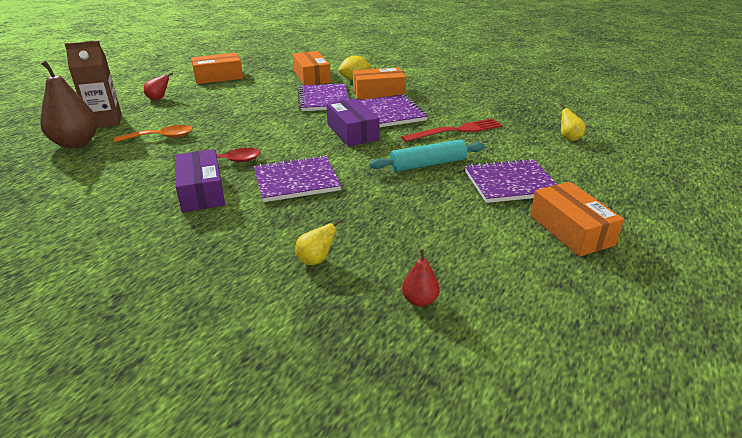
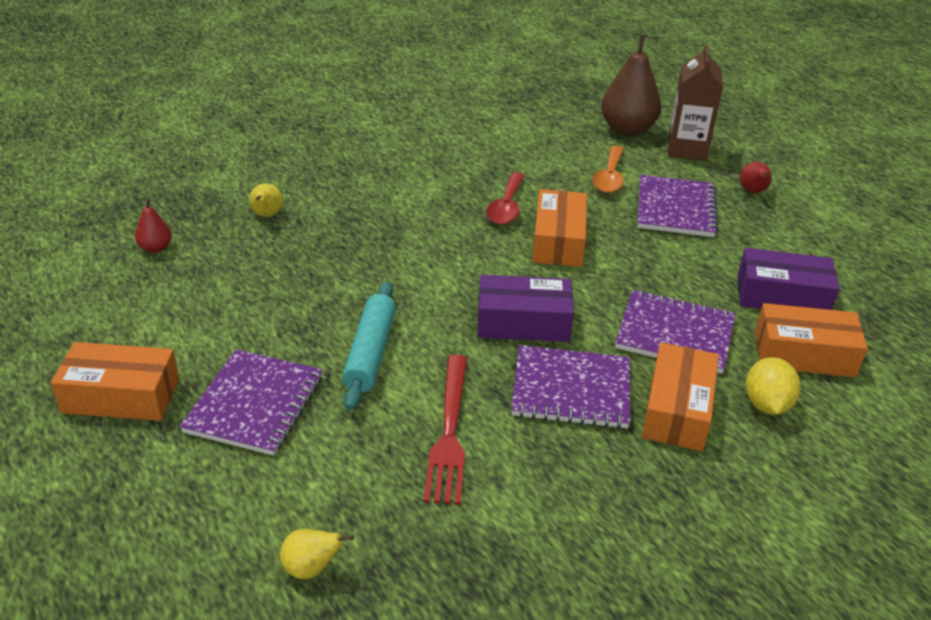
camera: 115 degrees right, 5 degrees up
purple box [175,149,225,212] -> purple box moved to [737,248,839,310]
orange box [191,53,243,84] -> orange box moved to [532,189,587,267]
purple notebook [254,155,341,202] -> purple notebook moved to [637,175,718,237]

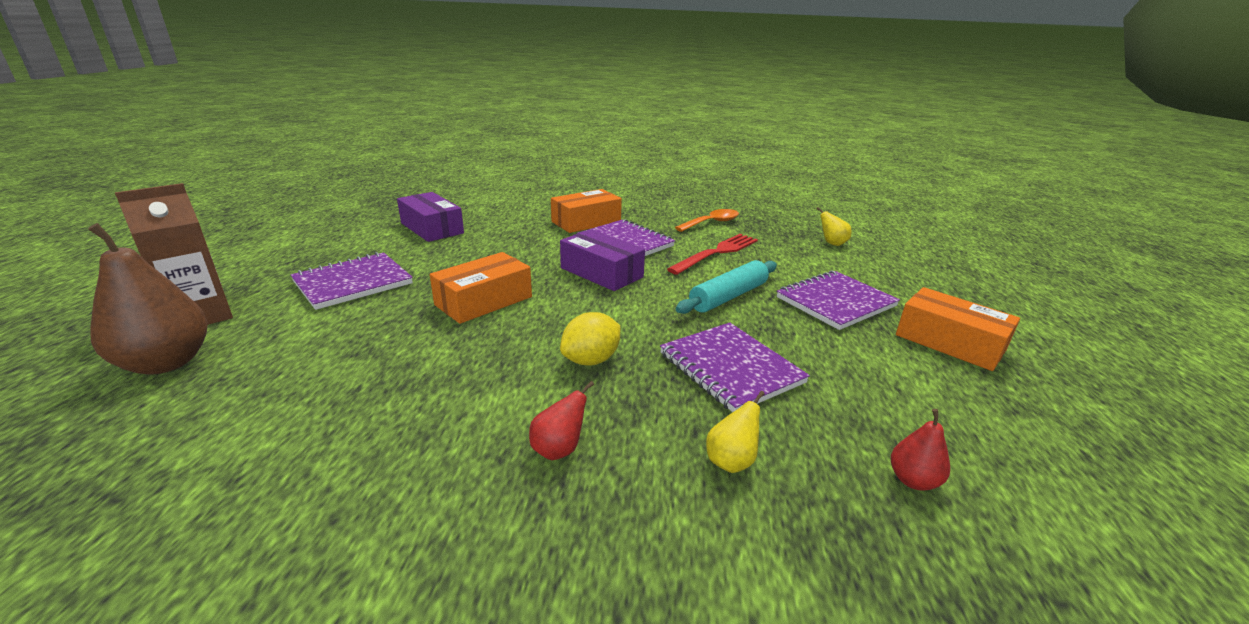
camera: 140 degrees left, 10 degrees down
red spoon [486,172,524,225] -> none
orange spoon [592,146,624,193] -> orange spoon moved to [675,209,739,232]
purple notebook [615,290,735,374] -> purple notebook moved to [660,323,810,412]
red pear [740,162,772,193] -> red pear moved to [529,381,594,460]
yellow lemon [745,357,801,415] -> yellow lemon moved to [560,312,621,366]
orange box [755,303,868,377] -> none

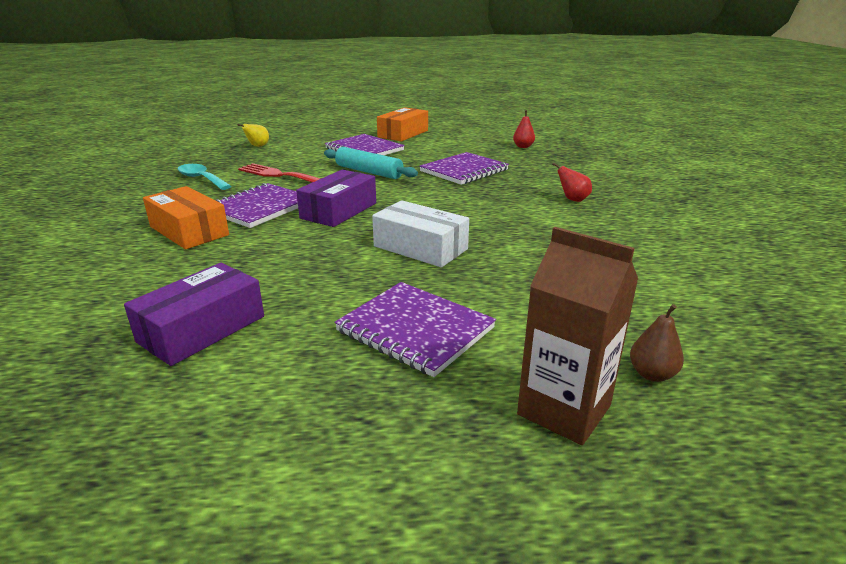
camera: 100 degrees left, 0 degrees up
brown pear [88,223,208,375] -> brown pear [630,304,684,382], size x0.48
orange box [430,252,532,324] -> white box [372,200,469,267]
yellow lemon [560,312,621,366] -> none
orange spoon [675,209,739,232] -> turquoise spoon [178,164,231,190]
yellow pear [706,391,765,473] -> none

